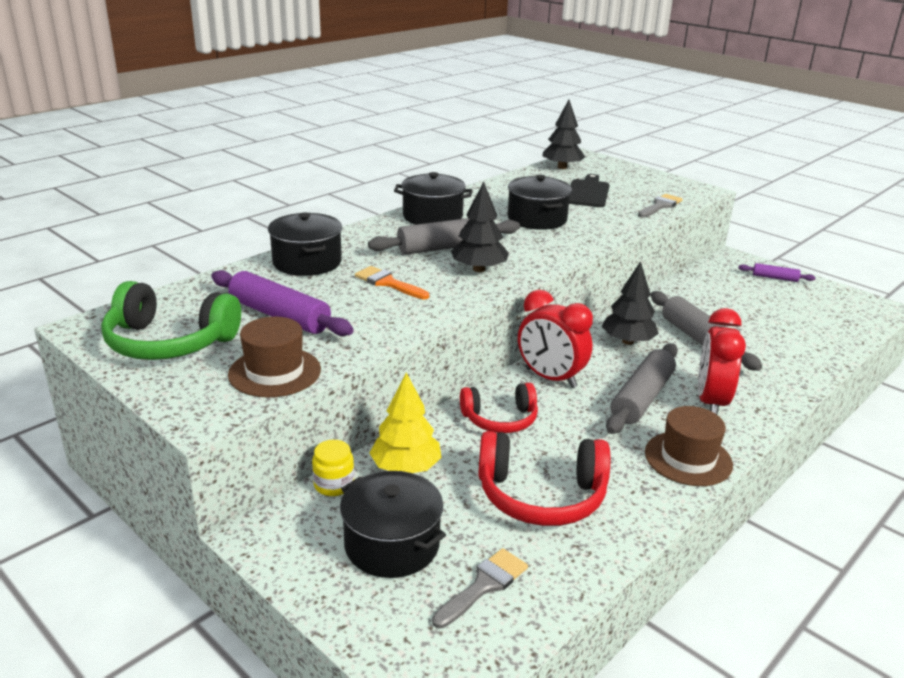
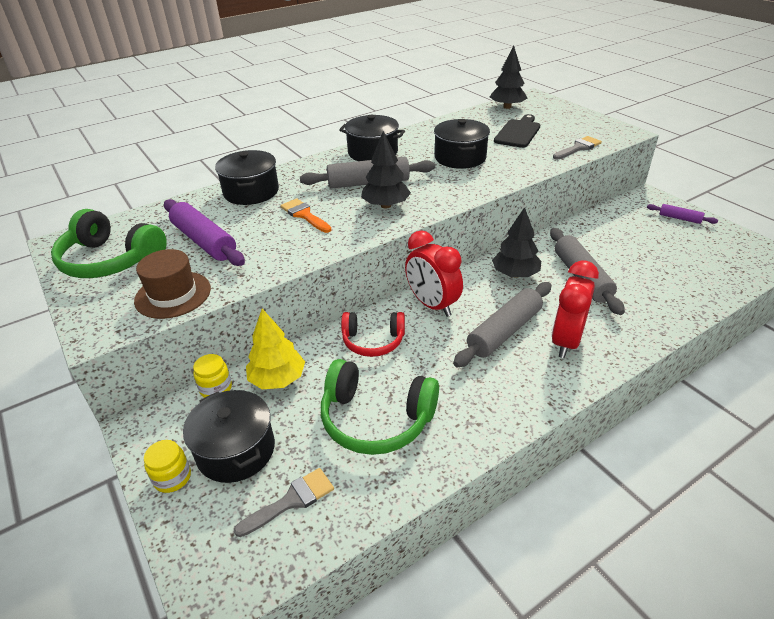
camera: 15 degrees right, 10 degrees up
red headphones [478,431,610,526] -> green headphones [321,359,439,455]
brown hat [645,406,733,486] -> none
none -> yellow jar [144,440,191,493]

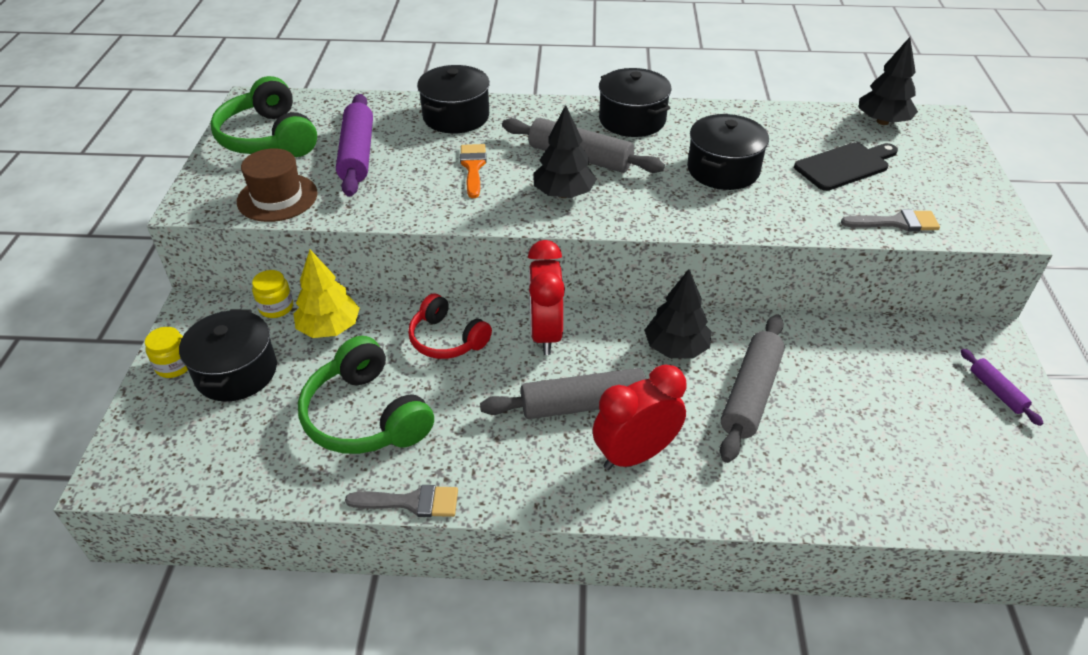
camera: 35 degrees right, 5 degrees up
grey brush [234,468,334,537] -> grey brush moved to [345,485,458,517]

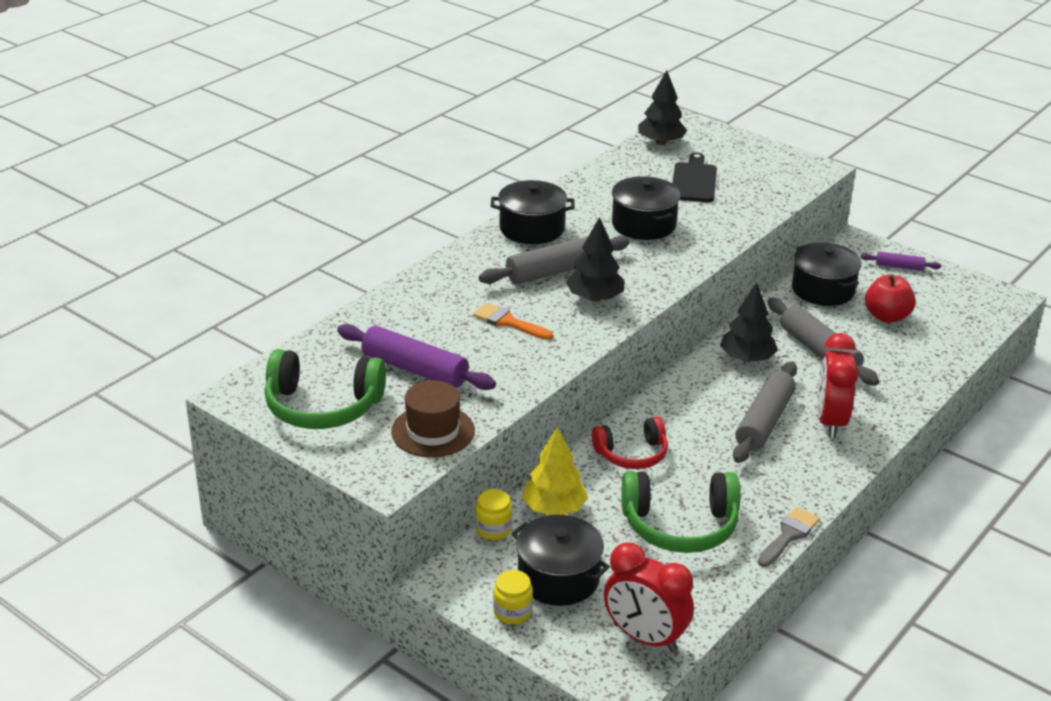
camera: 55 degrees left, 10 degrees down
black pot [417,65,490,133] -> black pot moved to [792,242,862,306]
red clock [528,240,565,355] -> red clock moved to [604,543,694,652]
grey brush [841,209,940,231] -> none
none -> red apple [865,274,916,323]

